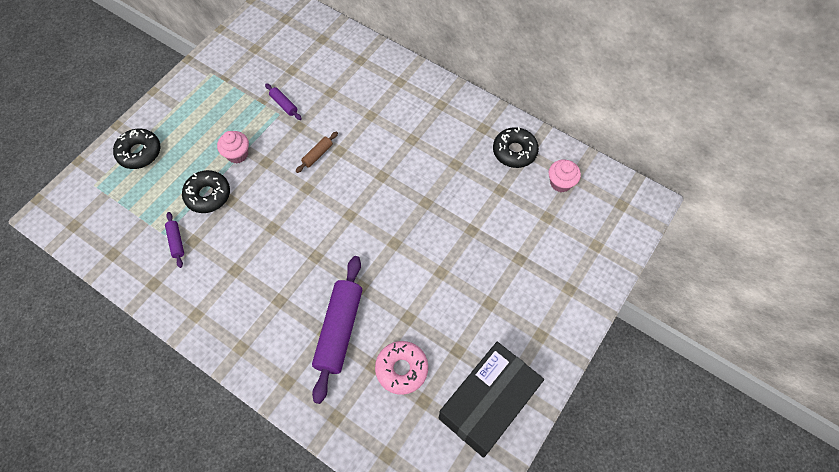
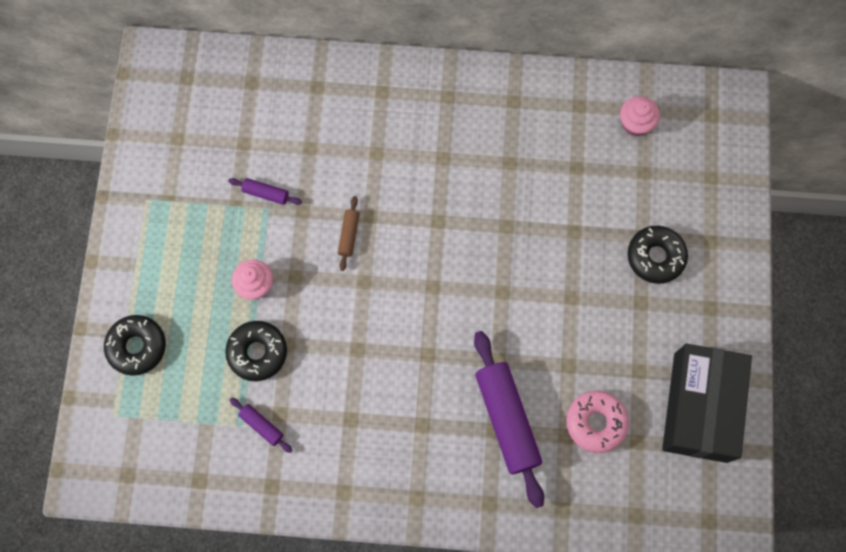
camera: 30 degrees left, 10 degrees up
black donut [493,127,539,168] -> black donut moved to [628,226,688,284]

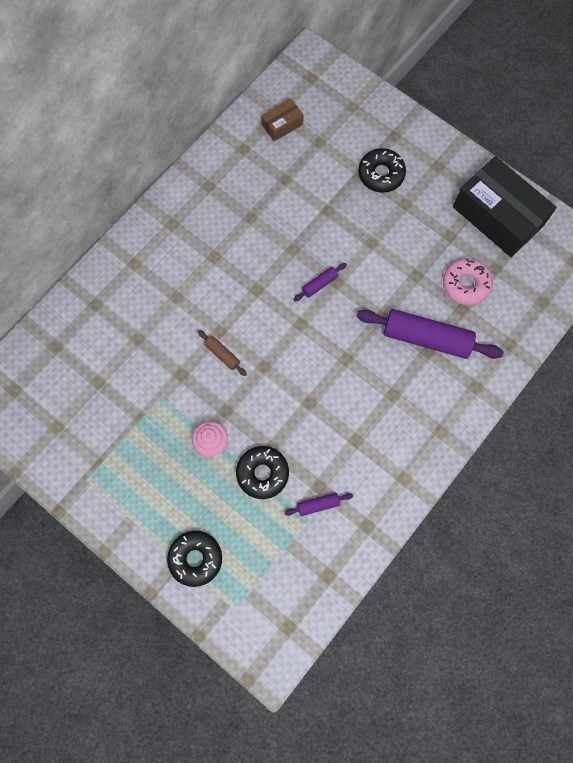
camera: 55 degrees left, 0 degrees up
purple rolling pin [228,178,302,205] -> purple rolling pin moved to [293,263,347,301]
pink cupcake [620,96,660,136] -> brown box [261,98,303,141]

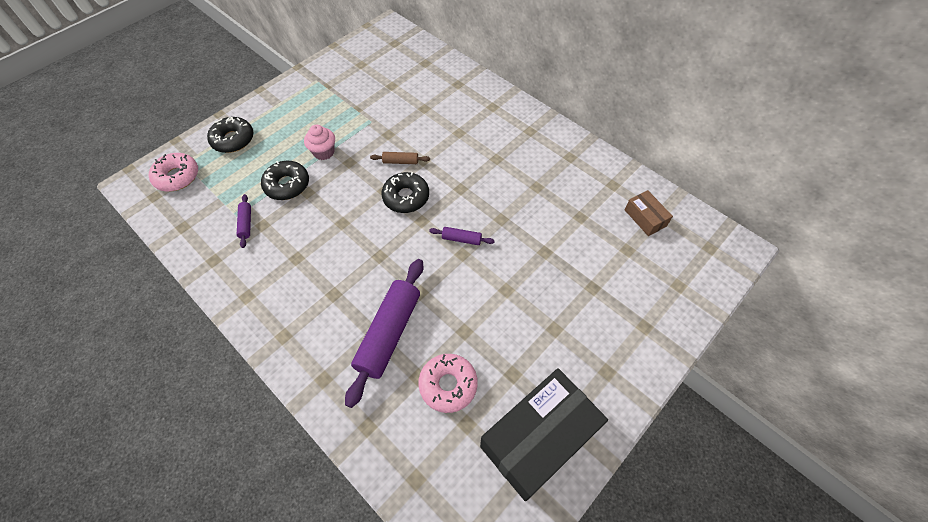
camera: 95 degrees right, 15 degrees down
brown rolling pin [198,330,247,376] -> brown rolling pin turned 45 degrees clockwise [370,152,430,164]
purple rolling pin [293,263,347,301] -> purple rolling pin turned 45 degrees counterclockwise [429,227,495,245]
black donut [358,148,406,193] -> black donut moved to [381,172,429,213]
none -> pink donut [149,153,198,192]

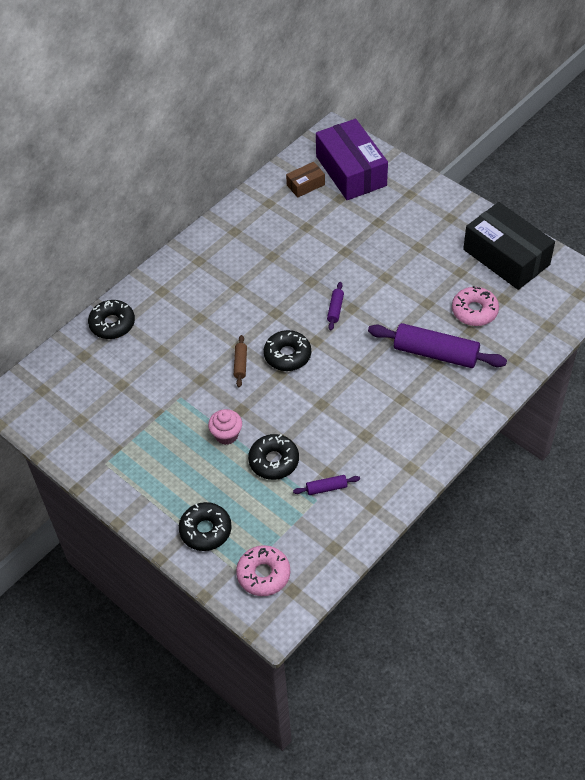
camera: 90 degrees left, 5 degrees down
none -> black donut [88,300,135,339]
none -> purple box [316,119,388,200]

